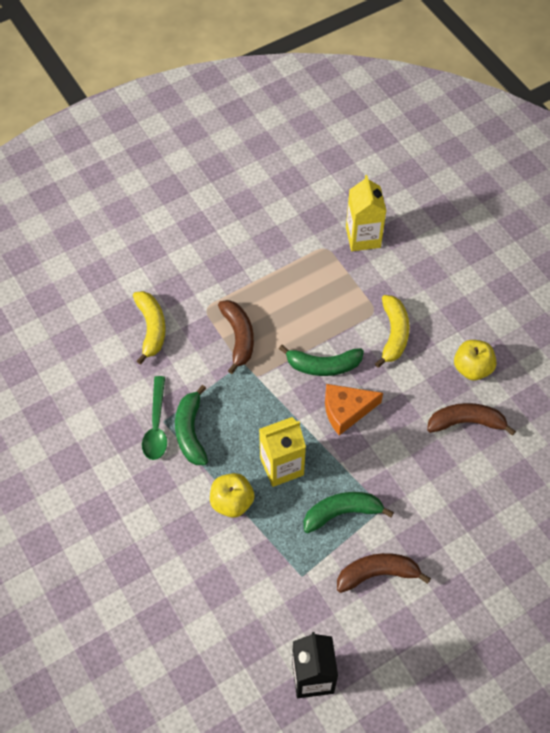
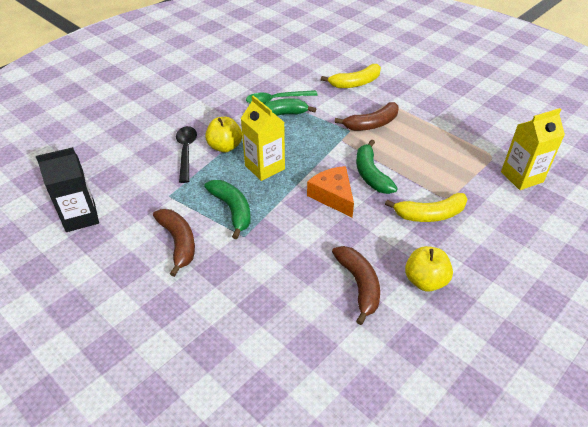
camera: 75 degrees right, 15 degrees down
none -> black spoon [176,126,197,183]

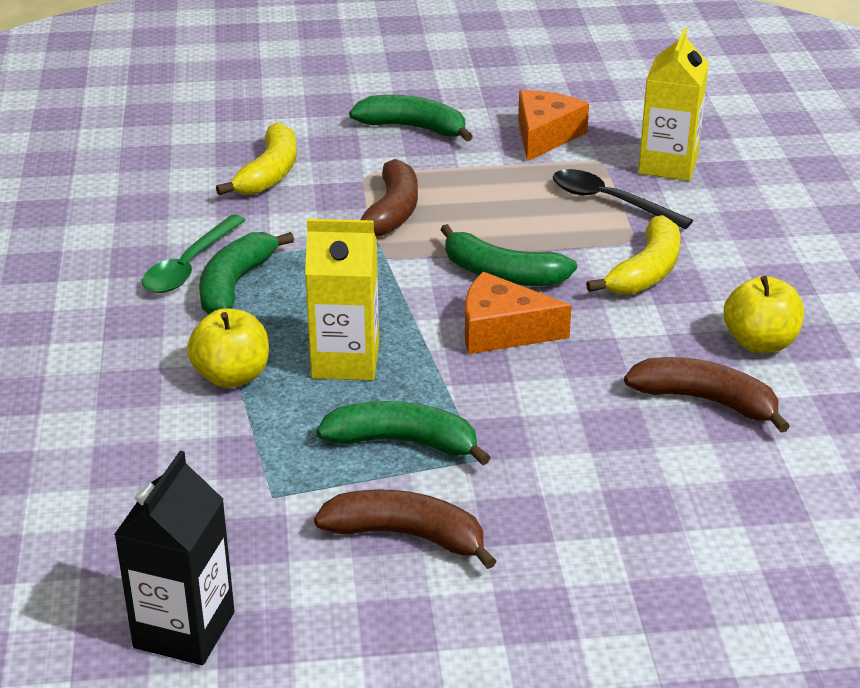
camera: 50 degrees left, 10 degrees down
black spoon [176,126,197,183] -> black spoon moved to [553,169,693,229]
none -> green banana [349,95,473,142]
none -> orange cheese [518,90,589,161]

